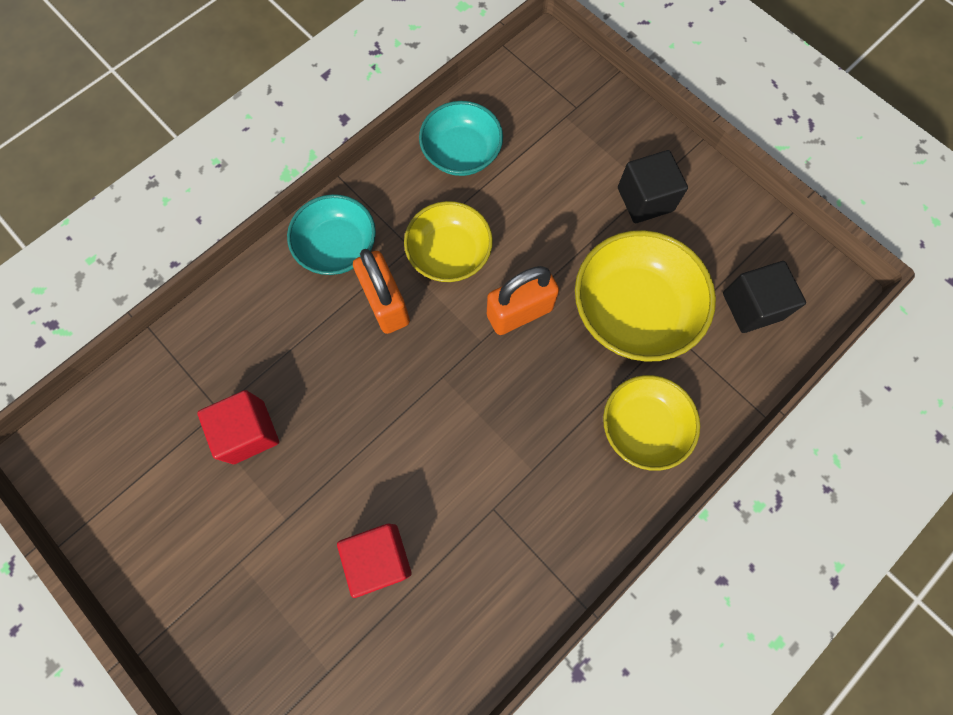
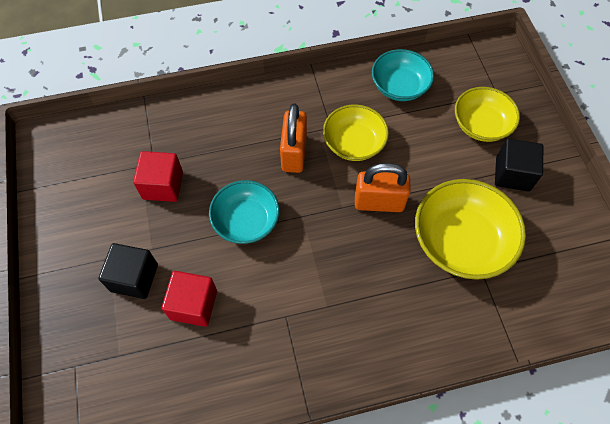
camera: 30 degrees right, 10 degrees down
turquoise bowl [287,194,376,275] -> turquoise bowl moved to [209,180,279,244]
yellow bowl [603,375,700,471] -> yellow bowl moved to [455,87,520,142]
black cube [723,261,806,333] -> black cube moved to [98,243,158,299]

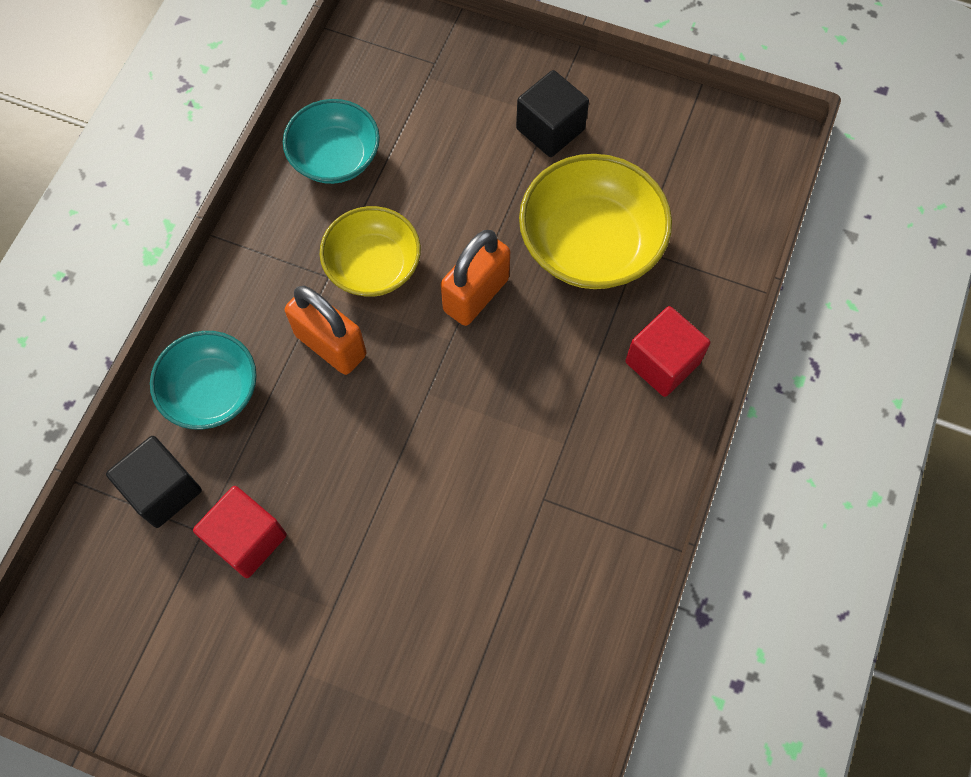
camera: 55 degrees left, 5 degrees up
black cube [98,243,158,299] -> black cube moved to [106,436,202,528]
red cube [162,271,217,327] -> red cube moved to [625,306,710,397]
turquoise bowl [209,180,279,244] -> turquoise bowl moved to [150,331,257,430]
yellow bowl [455,87,520,142] -> none

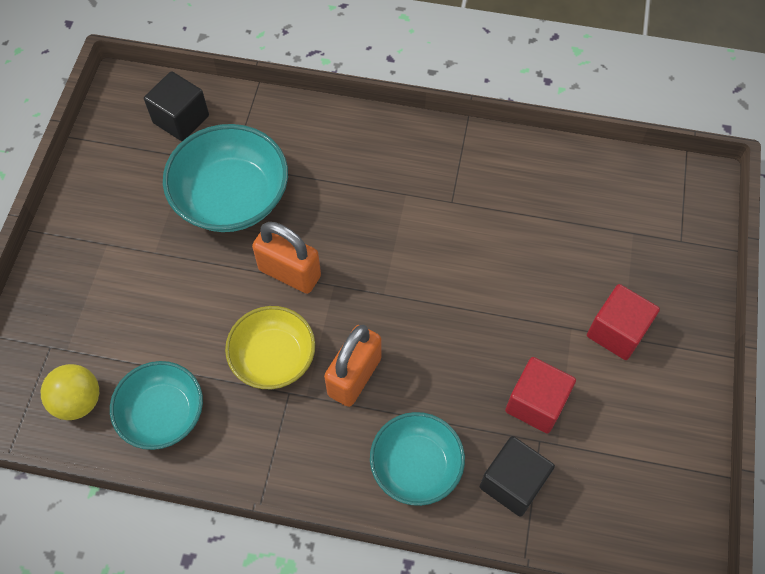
camera: 100 degrees left, 5 degrees down
black cube [516,70,589,157] -> black cube moved to [144,71,209,141]
yellow bowl [519,154,672,289] -> turquoise bowl [163,124,288,232]
red cube [625,306,710,397] -> red cube moved to [587,284,660,360]
none -> yellow ball [41,364,99,420]

